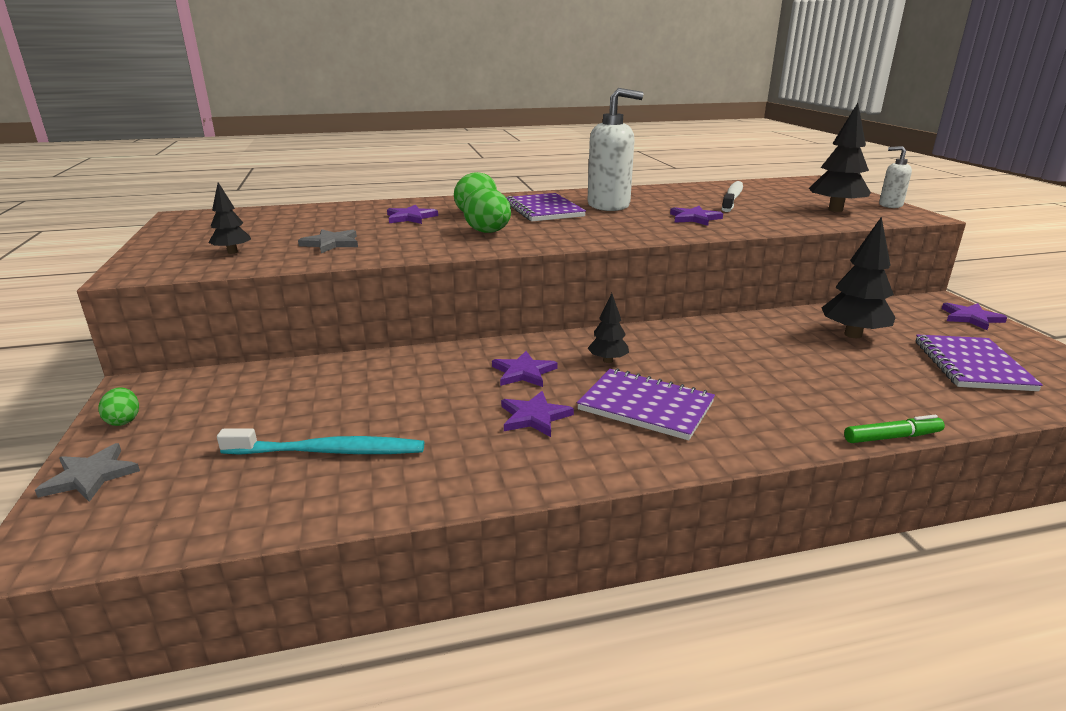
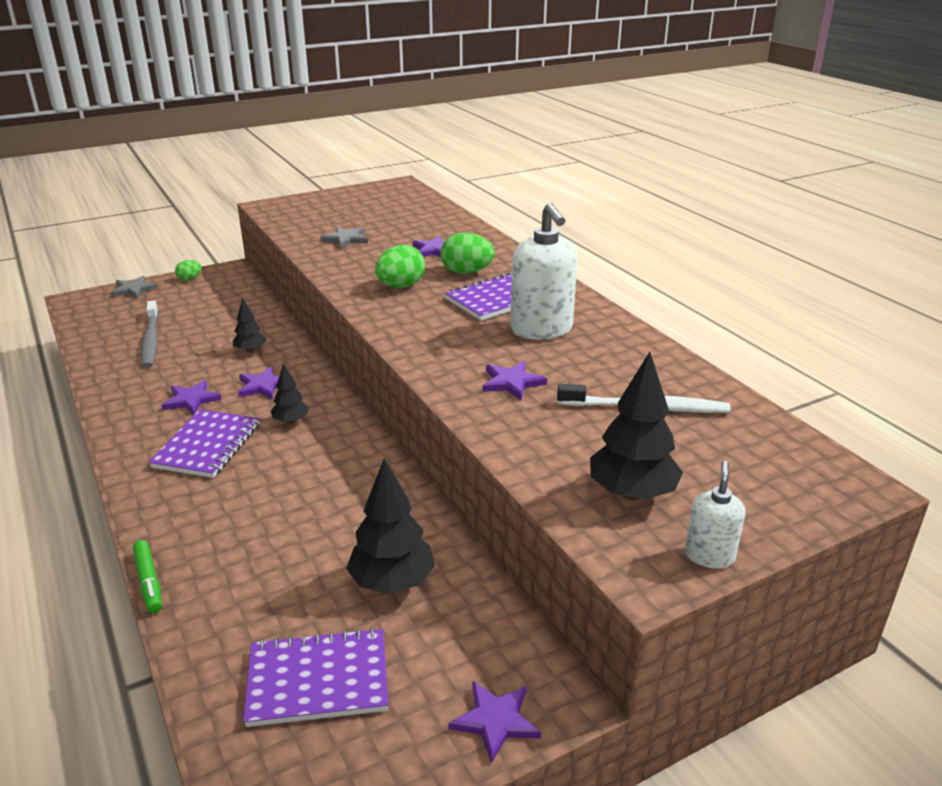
camera: 75 degrees right, 5 degrees up
black tree [208,182,251,254] -> black tree moved to [233,298,266,353]
turquoise toothbrush [217,429,424,455] -> grey toothbrush [141,301,159,368]

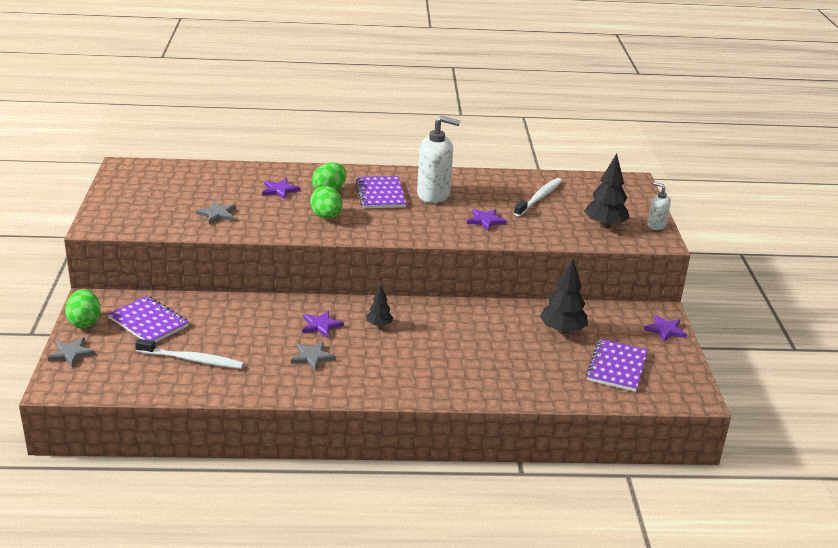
camera: 65 degrees left, 0 degrees up
green marker [133,540,162,613] -> none
grey toothbrush [141,301,159,368] -> white toothbrush [135,339,244,369]
purple notebook [148,409,259,478] -> purple notebook moved to [108,296,189,343]
purple star [161,380,222,415] -> grey star [291,342,336,371]
green egg [175,260,202,281] -> green egg [65,289,101,328], size x1.73
black tree [233,298,266,353] -> none

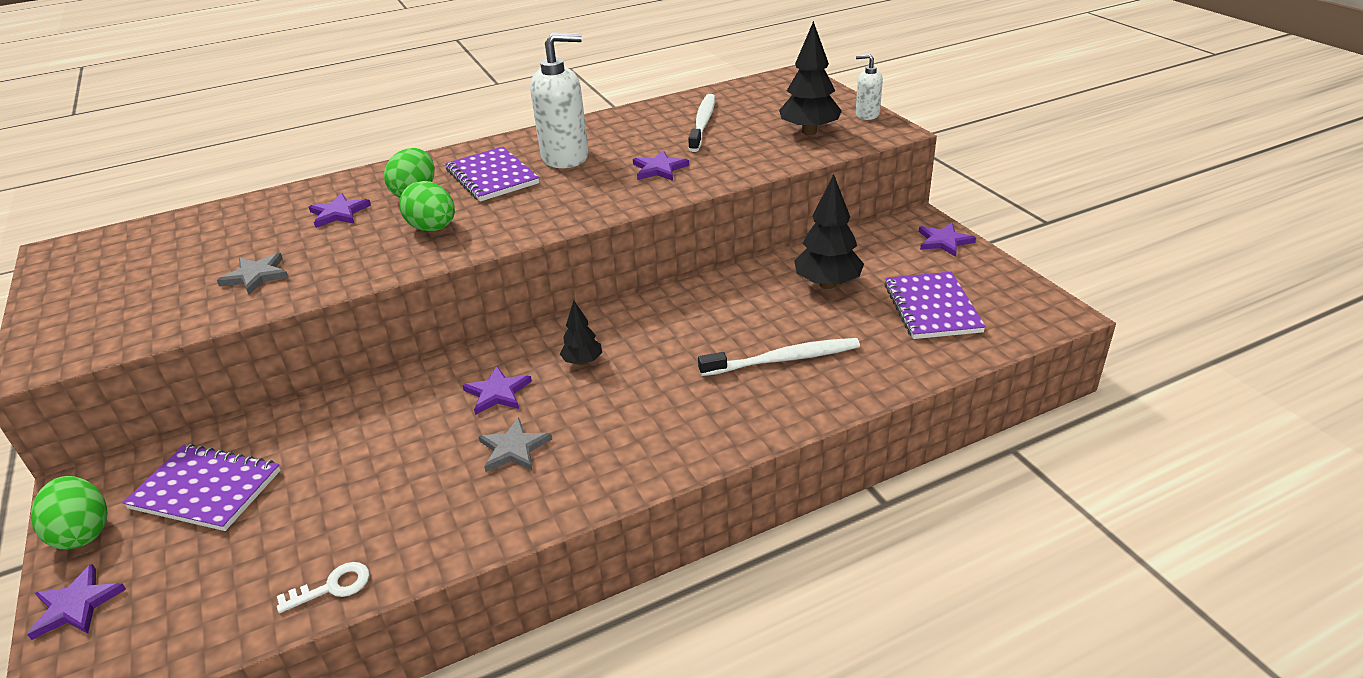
camera: 20 degrees left, 5 degrees up
grey star [47,337,95,368] -> purple star [27,564,126,640]
white toothbrush [135,339,244,369] -> white toothbrush moved to [698,338,860,376]
none -> white key [277,562,369,613]

